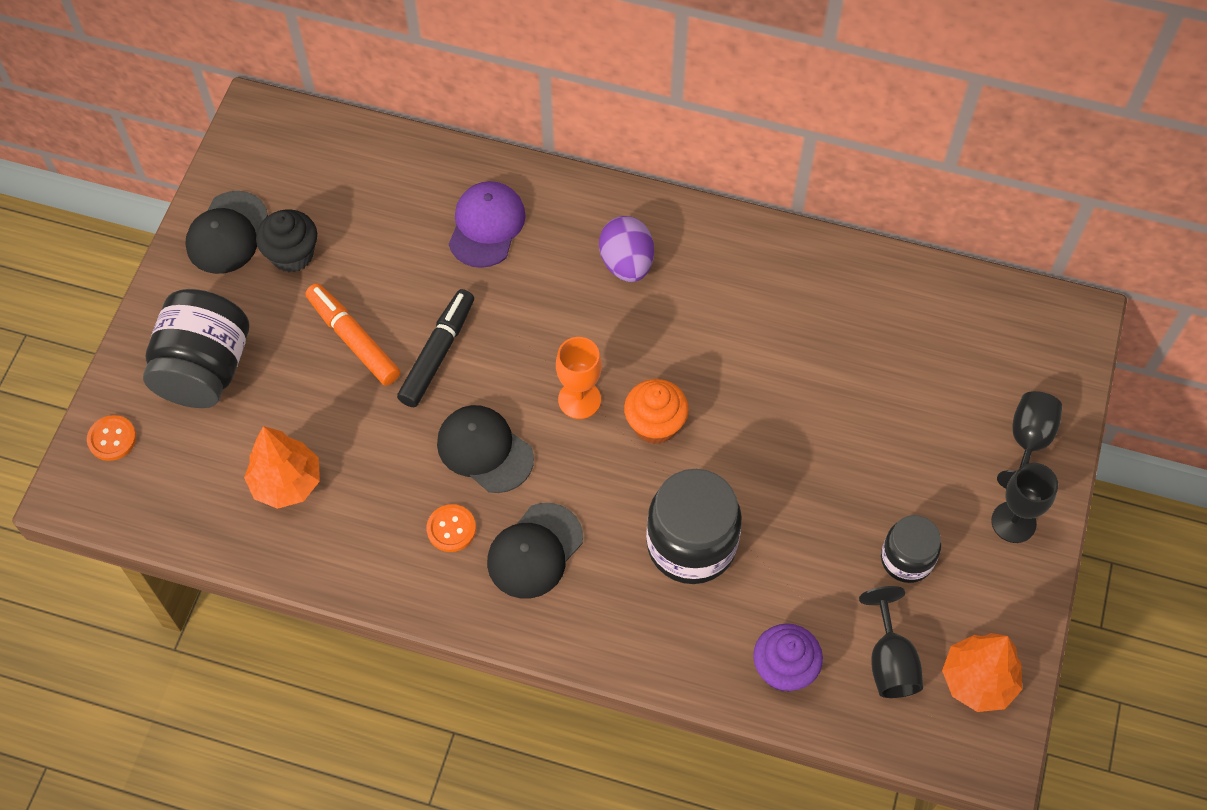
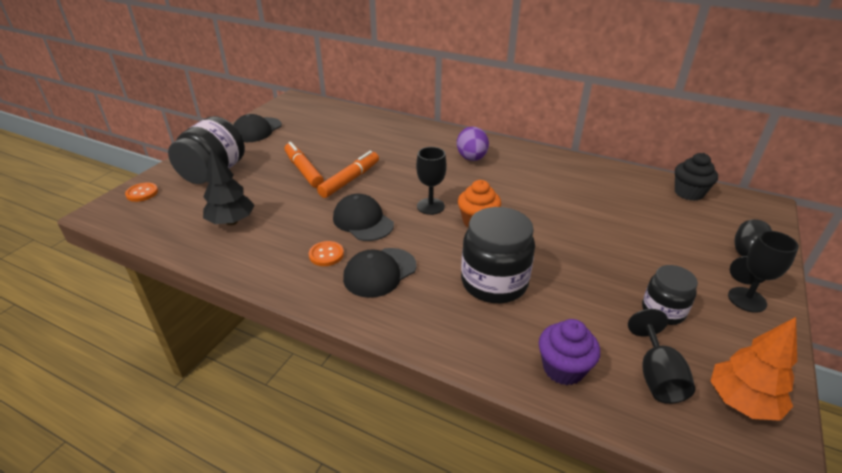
camera: 10 degrees right, 25 degrees down
orange tree [244,426,320,509] -> black tree [203,147,255,226]
black cupcake [256,209,317,272] -> black cupcake moved to [675,153,718,201]
black marker [397,289,474,407] -> orange marker [317,151,379,198]
purple cap [449,181,526,268] -> none
orange goblet [556,337,602,419] -> black goblet [416,147,447,215]

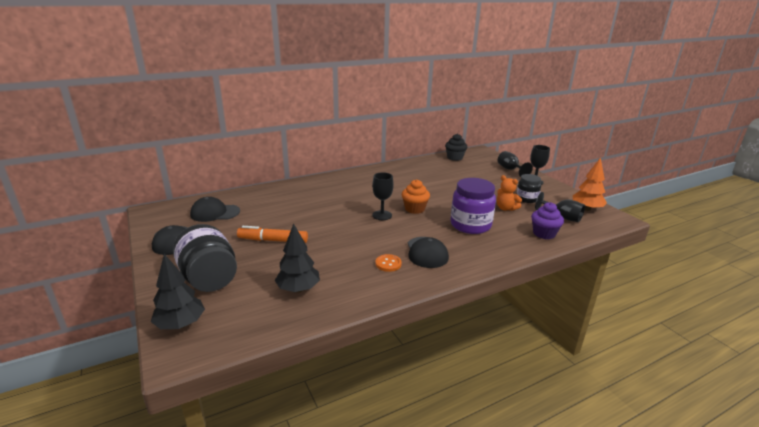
camera: 55 degrees left, 10 degrees down
orange button [125,183,158,202] -> black tree [151,254,205,329]
orange marker [317,151,379,198] -> none
black cap [333,194,394,241] -> black cap moved to [190,197,240,222]
purple egg [457,127,489,161] -> none
black jar [461,207,535,303] -> purple jar [451,178,496,234]
none -> orange teddy bear [497,175,522,211]

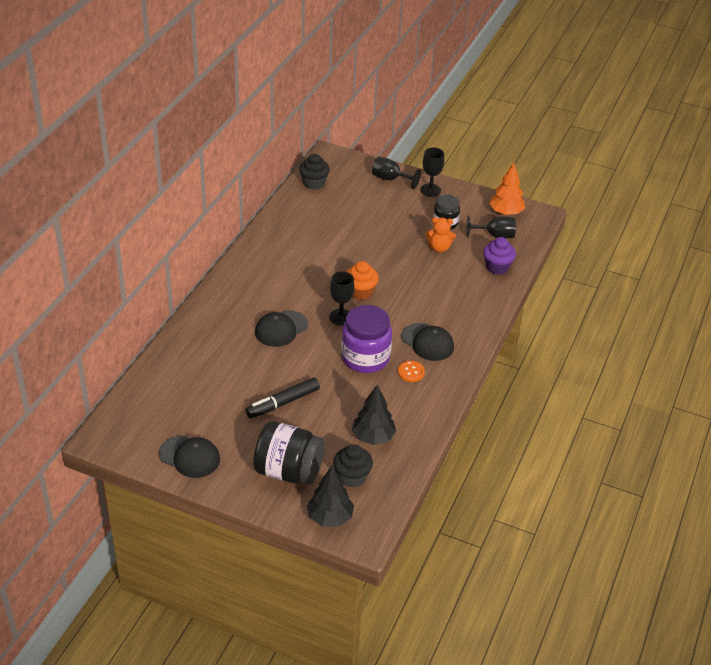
camera: 40 degrees left, 15 degrees up
black cap [190,197,240,222] -> black cap moved to [255,310,308,347]
orange marker [237,226,308,243] -> black marker [246,378,320,418]
purple jar [451,178,496,234] -> purple jar moved to [341,305,392,373]
none -> black cupcake [333,444,373,488]

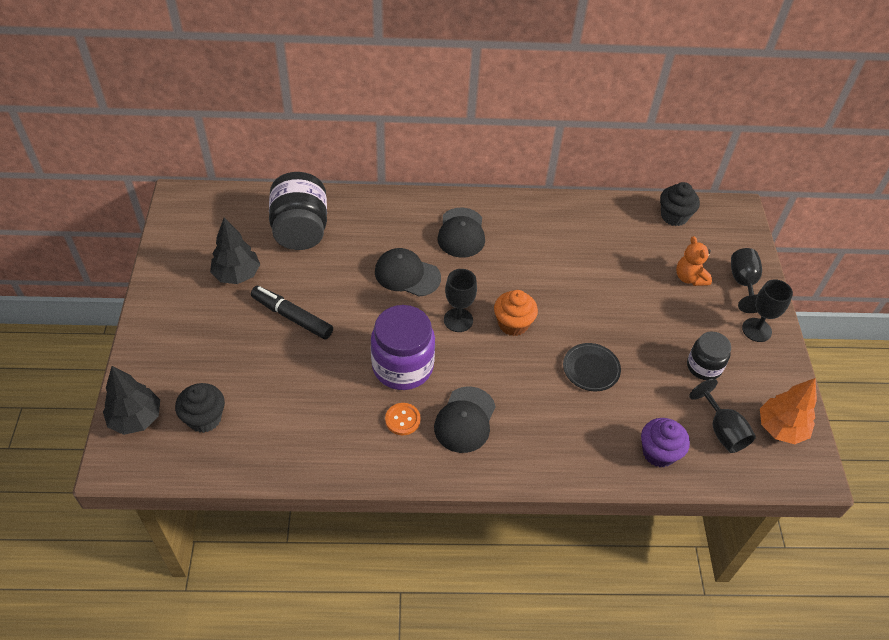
camera: 65 degrees right, 10 degrees up
black cap [159,435,220,478] -> black cap moved to [437,208,485,258]
black jar [253,421,325,484] -> black jar moved to [269,172,327,250]
black tree [352,385,396,445] -> black tree moved to [210,217,260,284]
orange teddy bear [426,217,456,252] -> orange teddy bear moved to [676,236,712,286]
none -> black plate [563,343,621,391]

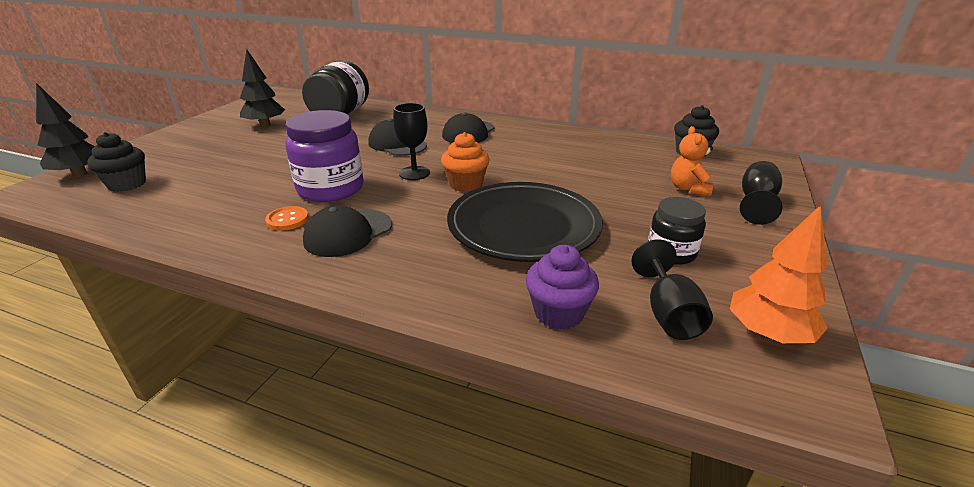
camera: 25 degrees right, 20 degrees down
black marker [251,286,333,339] -> none
black plate [563,343,621,391] -> black plate [447,182,603,262], size x2.16
black goblet [742,279,793,342] -> none

